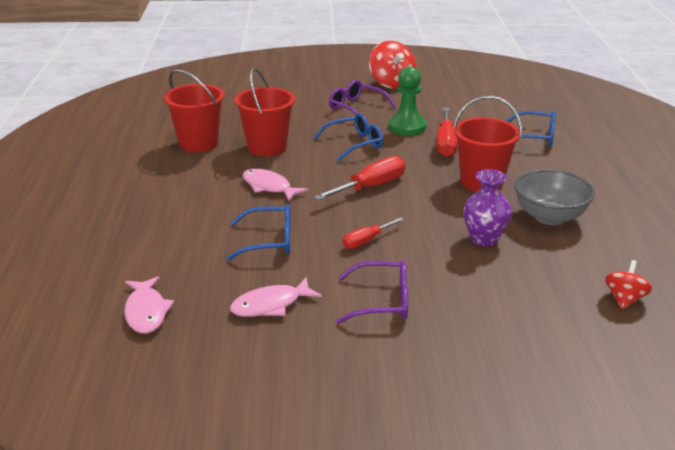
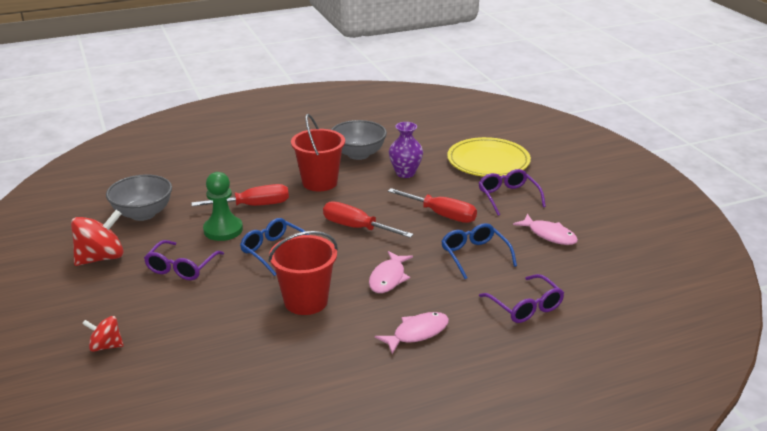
camera: 110 degrees left, 0 degrees up
pink fish [124,276,174,334] -> pink fish moved to [375,312,449,354]
red bucket [164,69,225,152] -> none
red screwdriver [342,217,404,249] -> red screwdriver [388,188,477,223], size x1.63
blue glasses [506,111,556,147] -> none
red spinning top [605,260,653,309] -> red spinning top moved to [82,316,124,352]
none -> grey bowl [106,174,172,221]
none -> yellow plate [447,137,531,177]
none -> purple glasses [479,274,564,323]

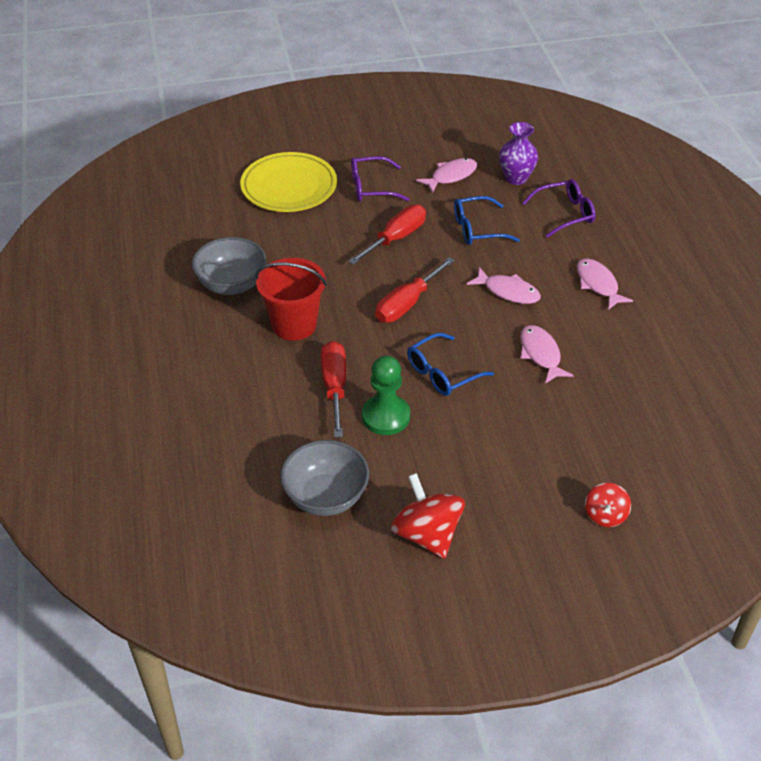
camera: 80 degrees left, 15 degrees up
purple glasses [144,240,224,280] -> none
red bucket [268,231,338,315] -> pink fish [520,325,574,384]
purple vase [389,122,423,178] -> purple vase moved to [499,122,538,185]

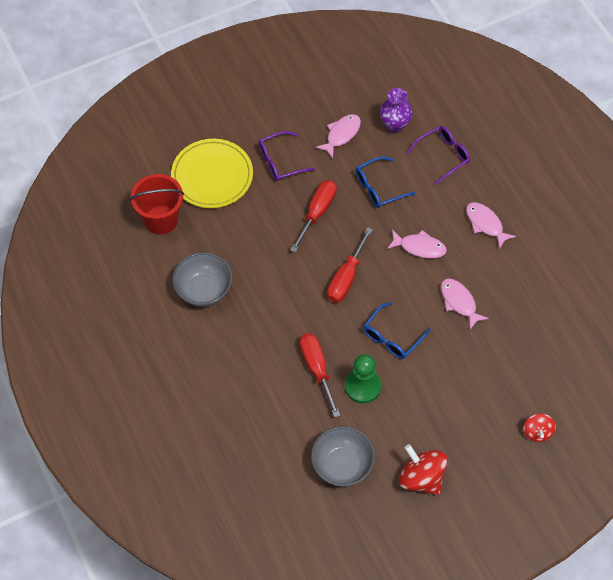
camera: 15 degrees left, 15 degrees up
red bucket [255,258,327,341] -> red bucket moved to [130,174,184,235]

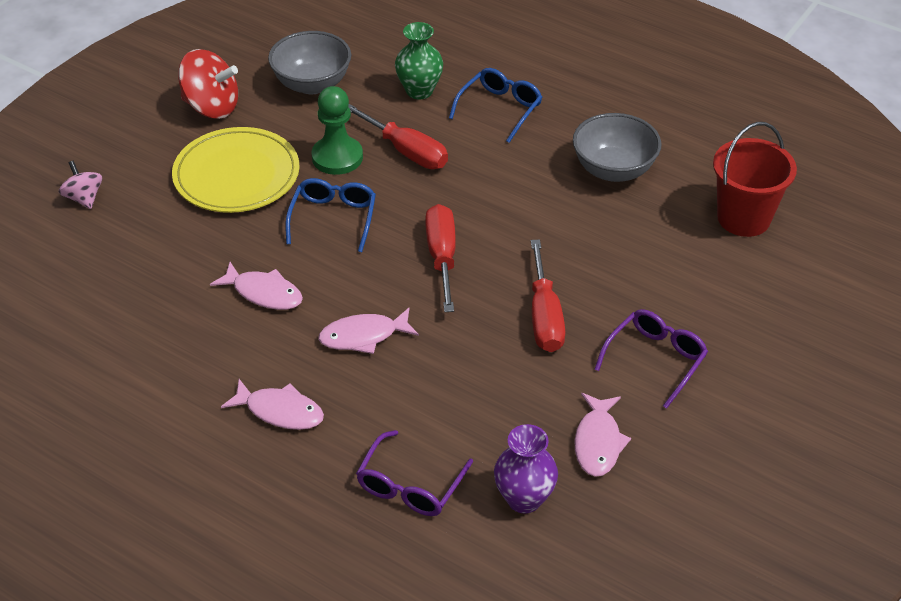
camera: 150 degrees right, 15 degrees down
yellow plate [171,139,253,208] -> yellow plate moved to [172,127,300,213]
blue glasses [355,156,415,208] -> blue glasses moved to [449,68,542,143]
red spinning top [524,413,556,442] -> pink spinning top [59,161,102,209]
none -> green vase [395,22,443,99]

